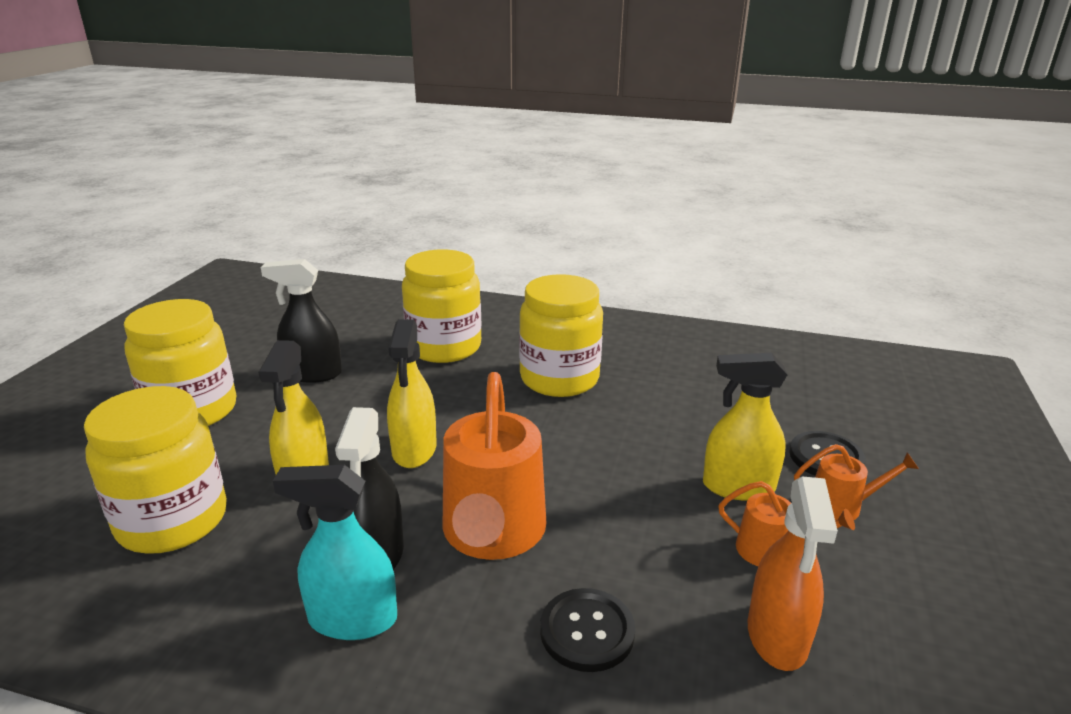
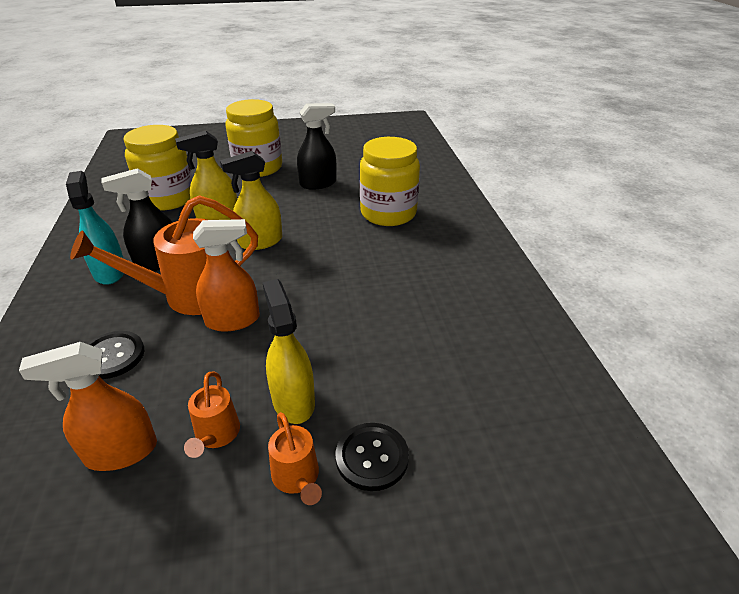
camera: 65 degrees right, 10 degrees up
black spray bottle [261,259,342,383] -> black spray bottle turned 90 degrees clockwise [297,103,336,190]
yellow jar [519,274,603,397] -> none
none -> orange spray bottle [193,219,260,332]

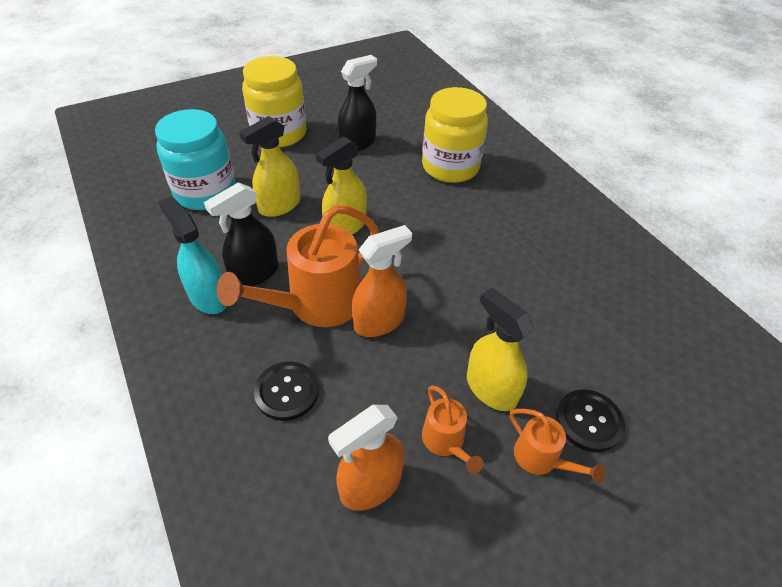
camera: 20 degrees left, 10 degrees up
yellow jar [123,125,193,211] -> turquoise jar [155,109,236,210]

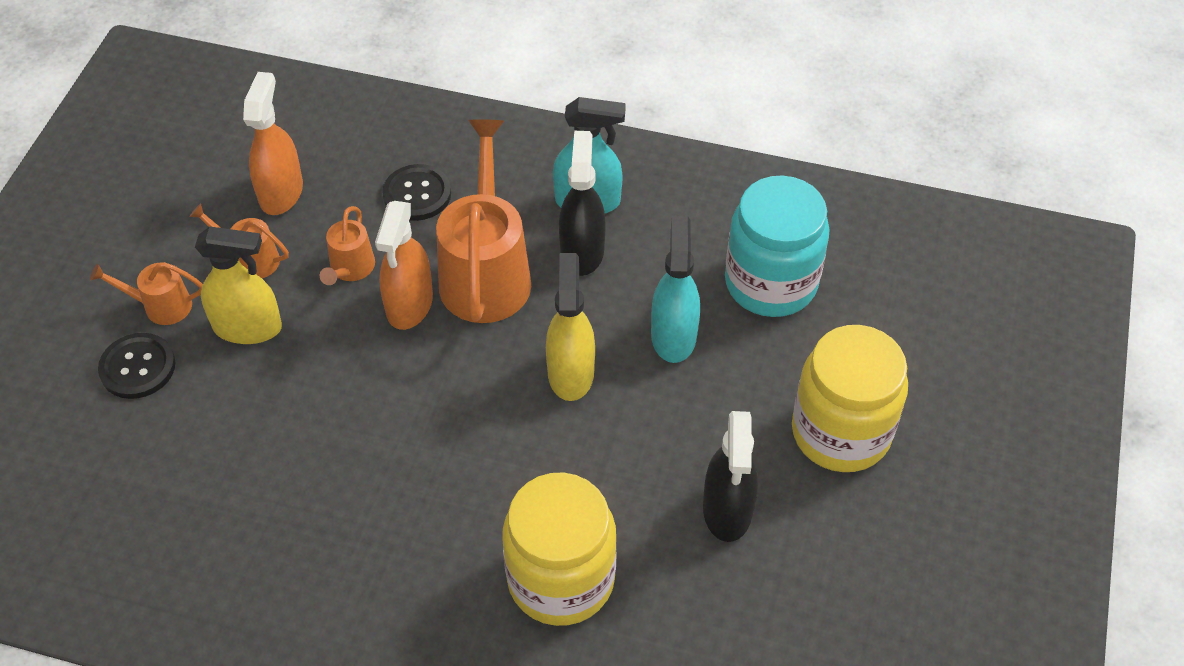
camera: 135 degrees right, 5 degrees up
yellow spray bottle [239,116,300,217] -> turquoise spray bottle [651,215,700,363]
none -> orange watering can [320,206,375,285]

